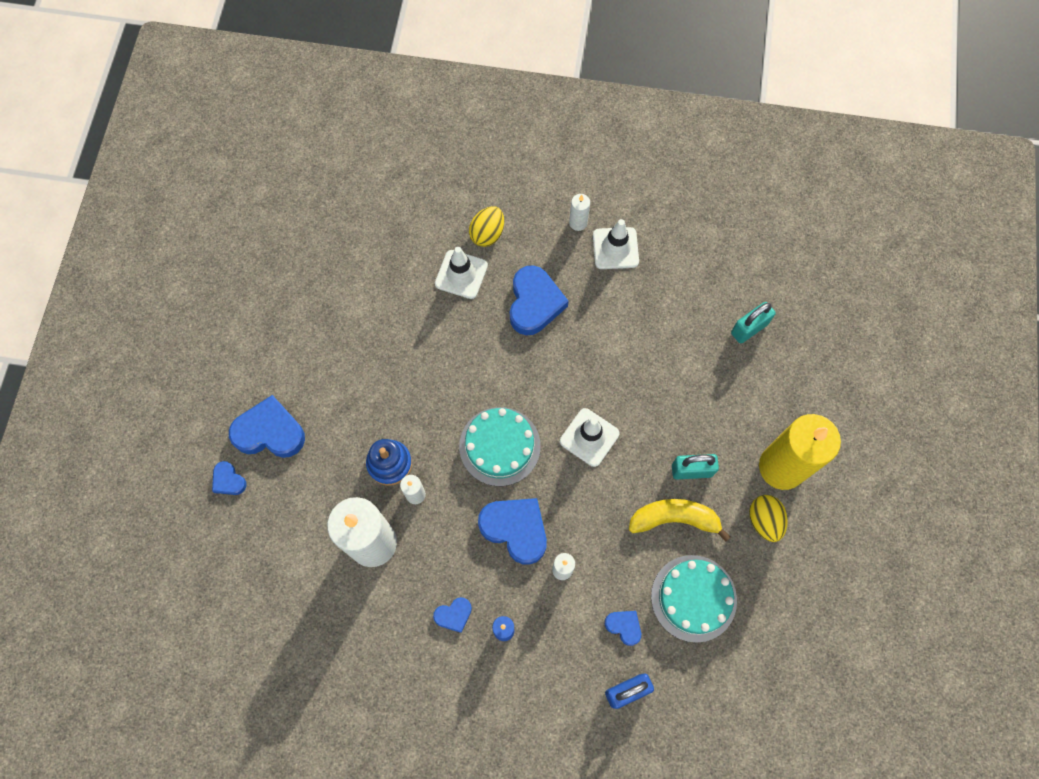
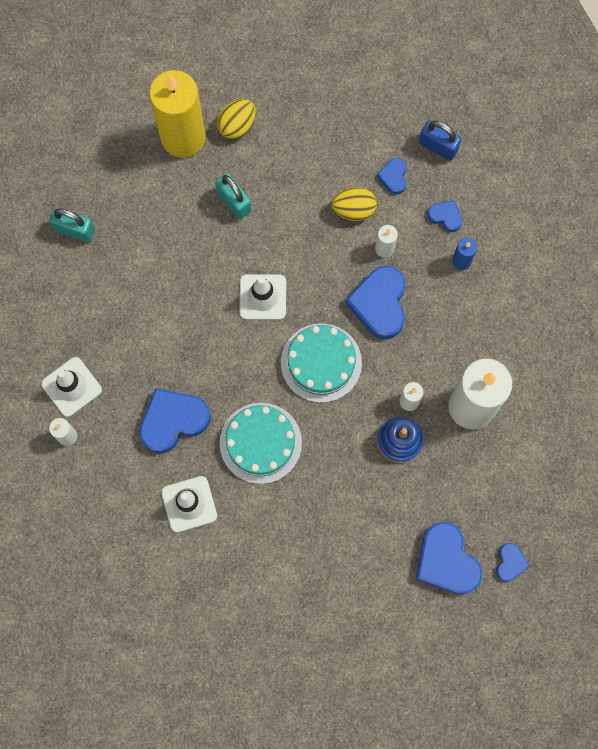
camera: 125 degrees left, 5 degrees up
blue heart [433,597,472,633] -> blue heart moved to [427,200,462,232]
yellow egg [469,206,504,247] -> yellow egg moved to [332,187,377,221]
yellow banana [629,499,731,542] -> none
turquoise cake [651,555,737,643] -> turquoise cake moved to [220,403,302,484]

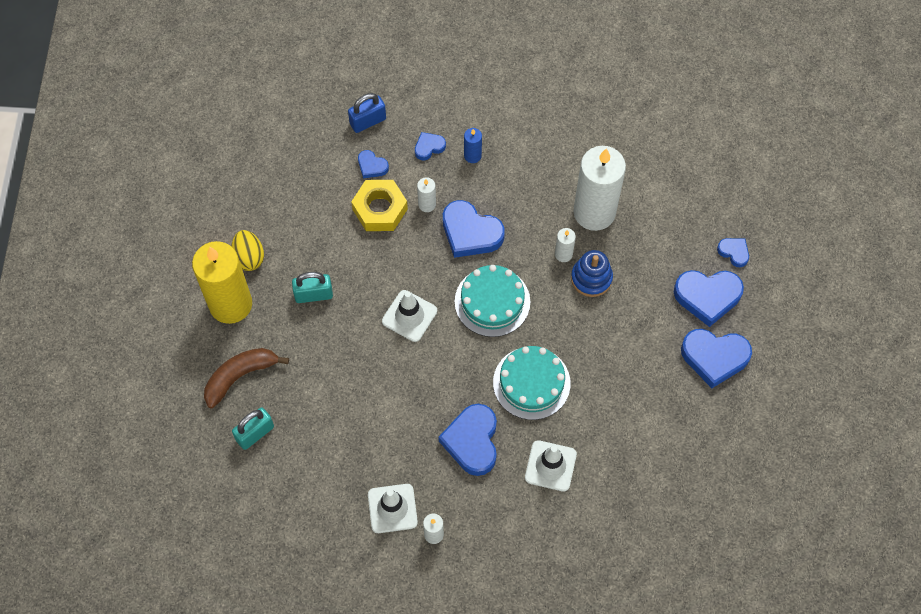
camera: 60 degrees left, 10 degrees down
yellow egg [332,187,377,221] -> yellow nut [351,180,408,231]
none -> brown banana [204,348,289,408]
none -> blue heart [681,329,752,388]

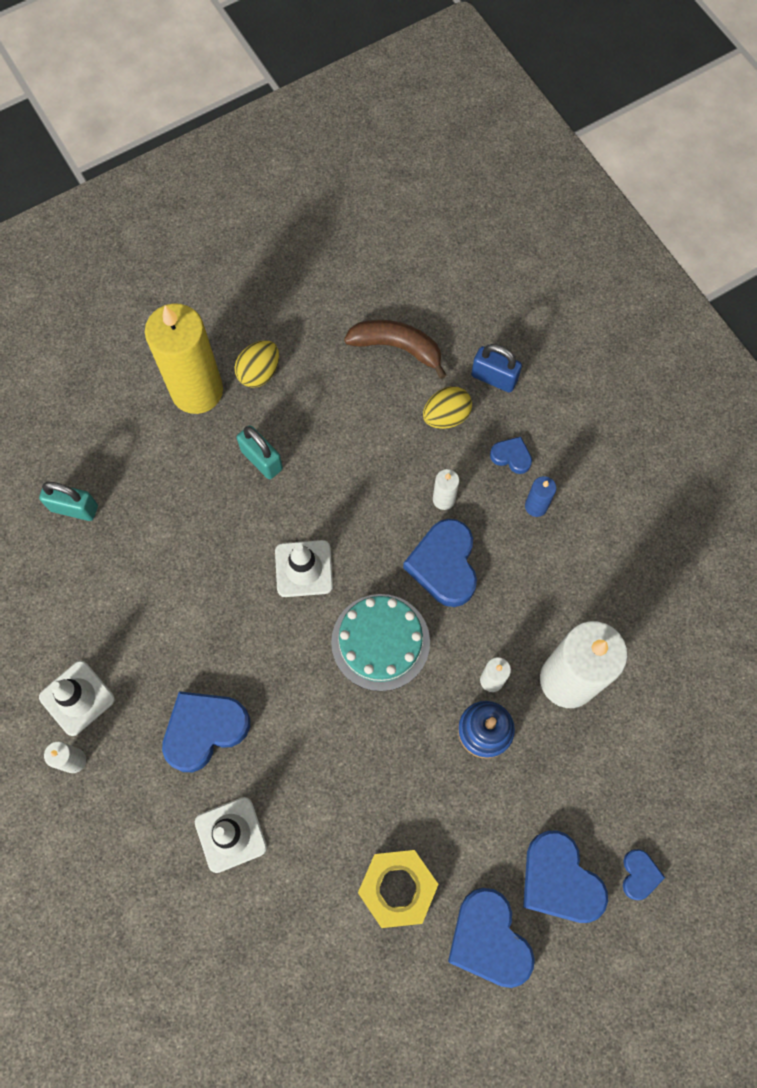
camera: 55 degrees right, 5 degrees up
brown banana [204,348,289,408] -> brown banana moved to [344,320,447,379]
yellow nut [351,180,408,231] -> yellow nut moved to [358,850,439,928]
blue heart [358,150,389,178] -> yellow egg [423,386,472,429]
turquoise cake [493,346,571,420] -> none

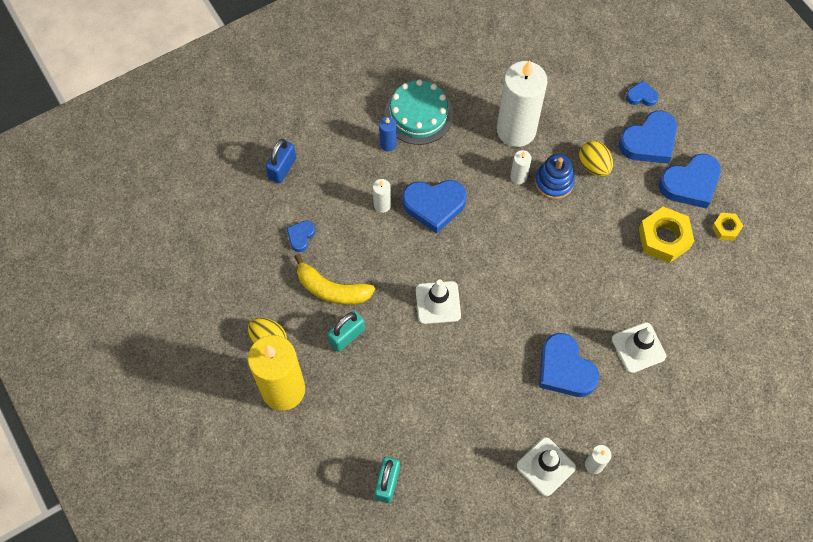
camera: 90 degrees left, 5 degrees down
turquoise cake [331,594,430,691] -> turquoise cake moved to [384,79,453,145]
brown banana [344,320,447,379] -> none
yellow egg [423,386,472,429] -> yellow egg moved to [579,141,613,176]
blue heart [490,436,532,474] -> blue heart moved to [287,221,316,252]
none -> yellow banana [294,254,375,305]
none -> yellow nut [712,213,743,241]

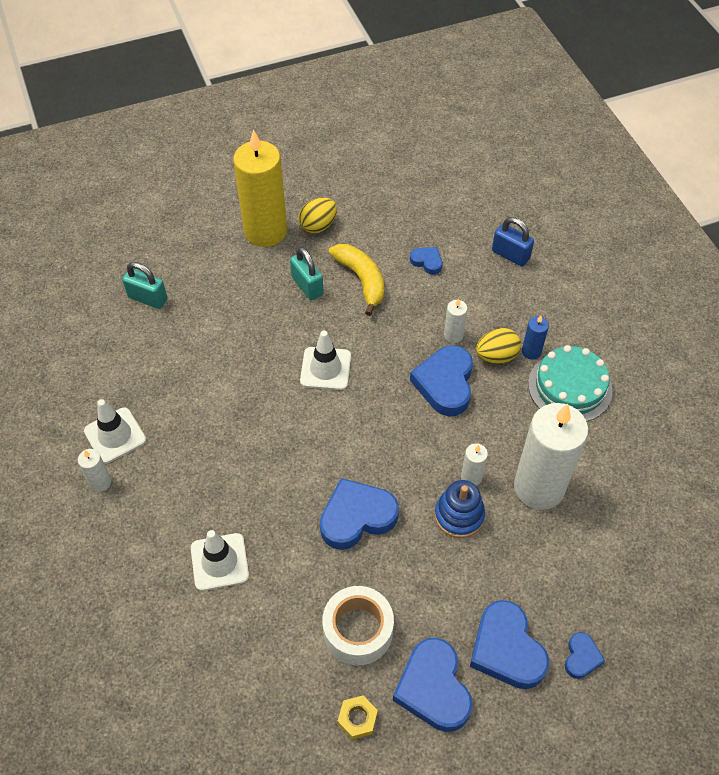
camera: 100 degrees right, 10 degrees down
yellow banana [294,254,375,305] -> yellow banana turned 120 degrees clockwise [329,244,384,316]
blue heart [539,333,599,397] -> blue heart moved to [320,478,399,550]
yellow egg [579,141,613,176] -> yellow egg moved to [476,328,521,364]
yellow nut [639,207,694,263] -> white tape [322,586,394,665]

